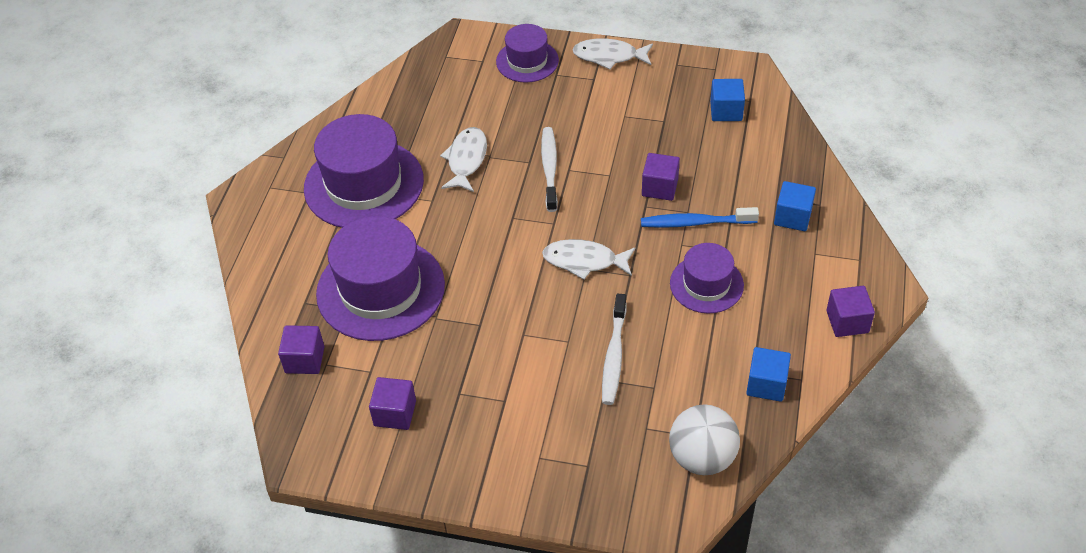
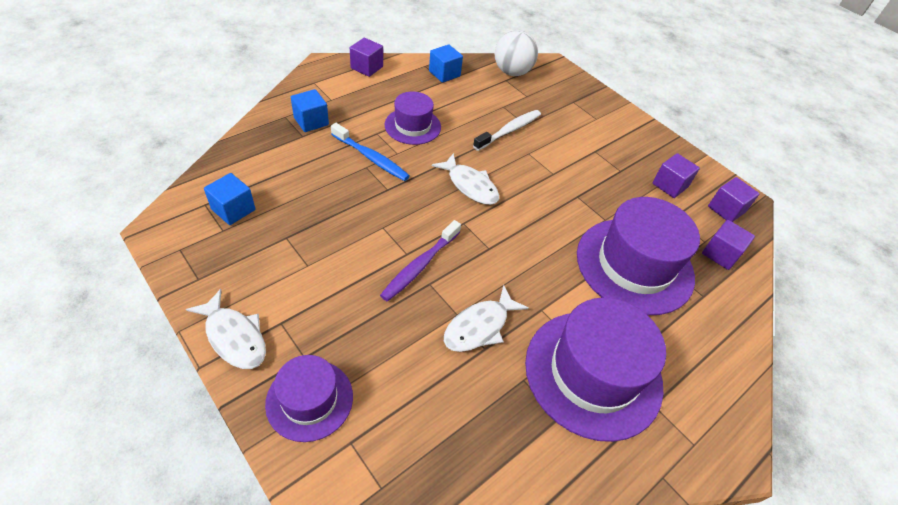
camera: 150 degrees left, 0 degrees up
white toothbrush [541,127,558,212] -> purple toothbrush [380,220,461,302]
purple cube [642,153,680,201] -> purple cube moved to [708,177,759,222]

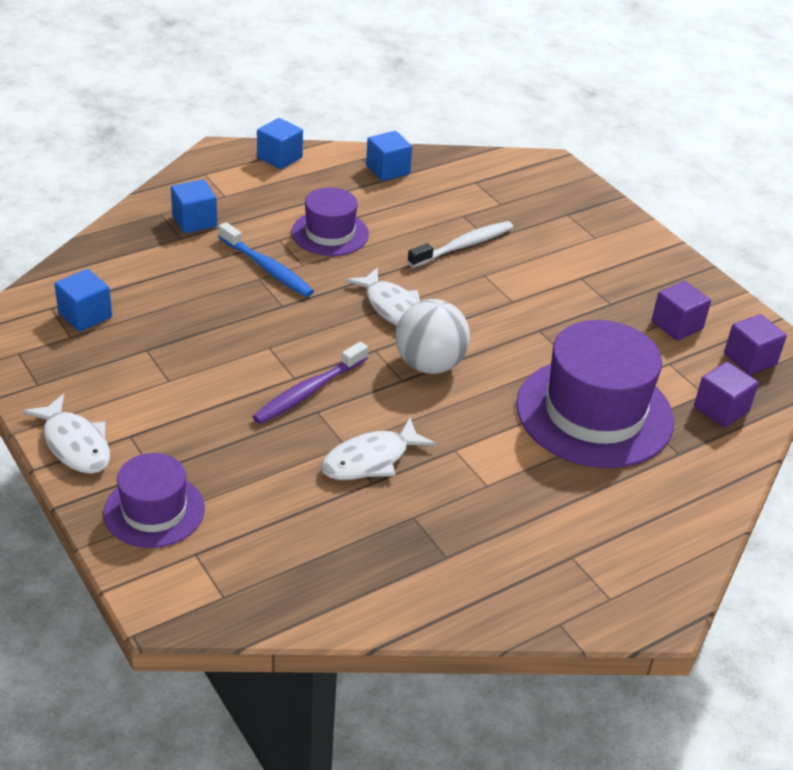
camera: 10 degrees right, 10 degrees down
purple cube [350,38,383,77] -> blue cube [257,118,303,169]
white ball [495,30,538,76] -> white ball moved to [395,299,470,374]
purple hat [525,297,666,442] -> none

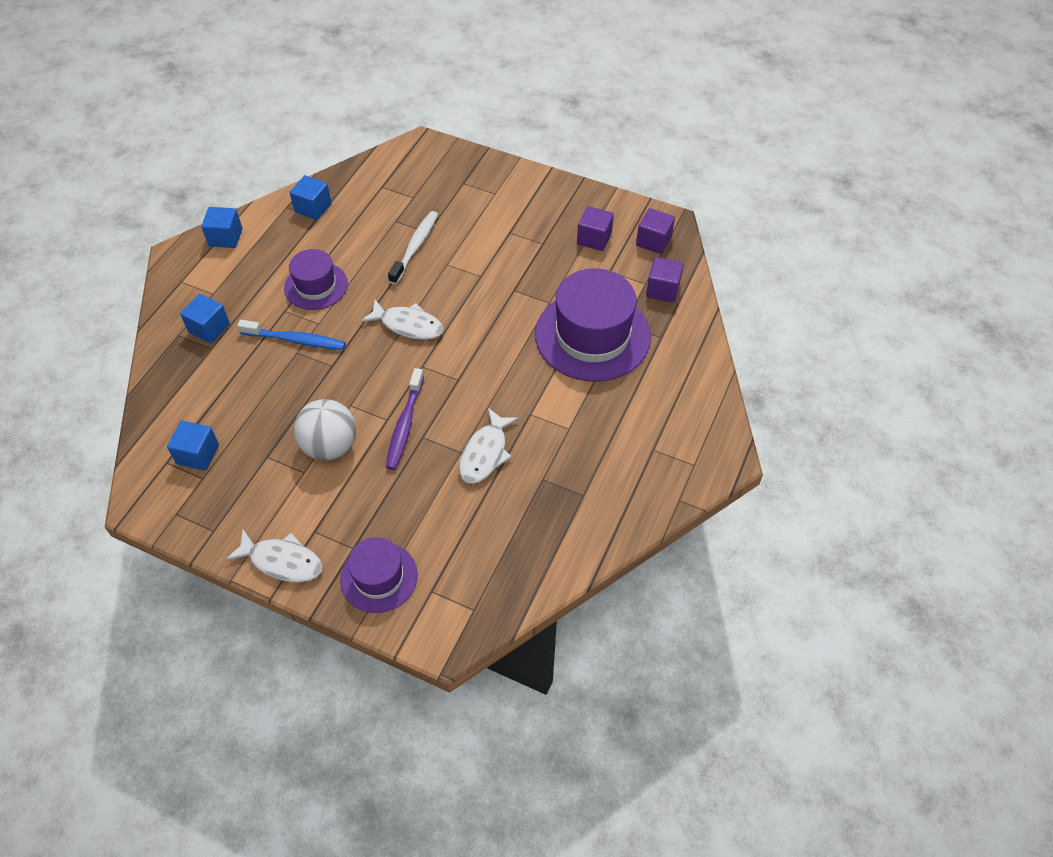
camera: 30 degrees left, 15 degrees up
white ball [395,299,470,374] -> white ball moved to [294,399,356,461]

